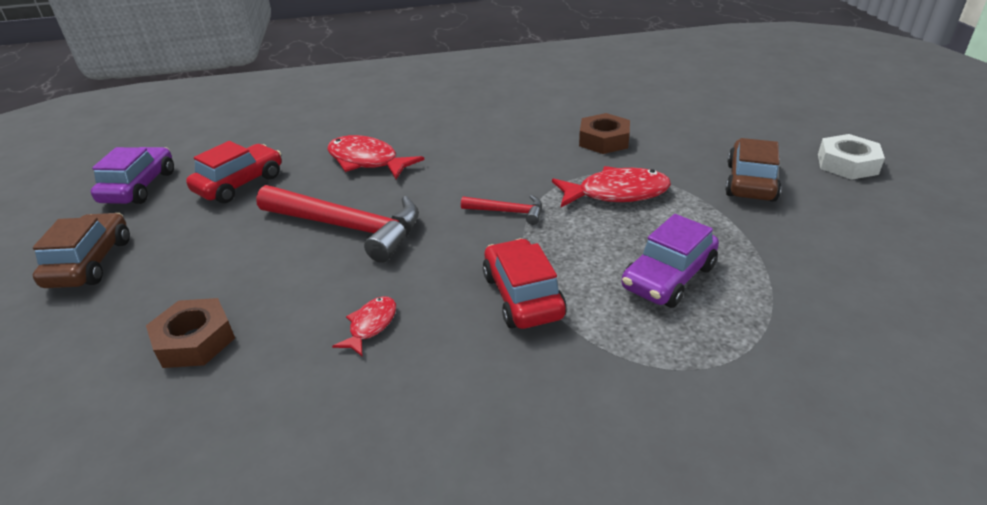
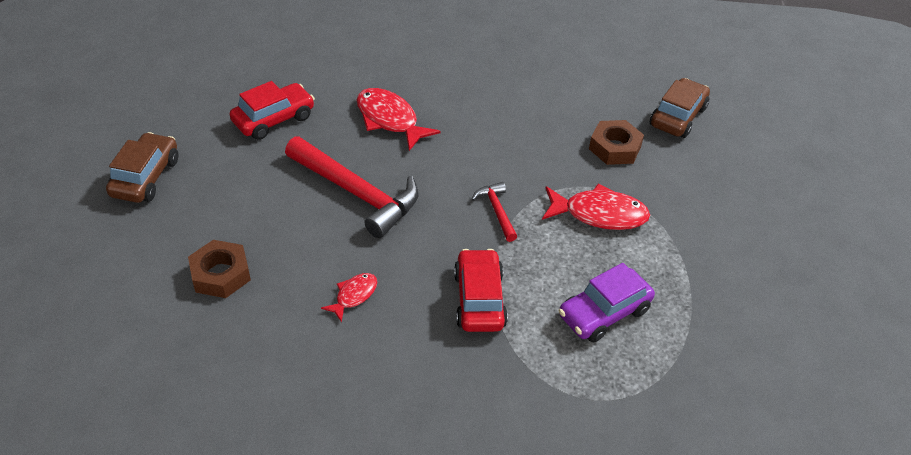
camera: 10 degrees right, 10 degrees up
purple car [91,147,174,204] -> none
red hammer [461,195,542,225] -> red hammer turned 135 degrees counterclockwise [472,182,517,242]
brown car [725,138,781,202] -> brown car moved to [650,78,710,138]
white nut [818,134,885,180] -> none

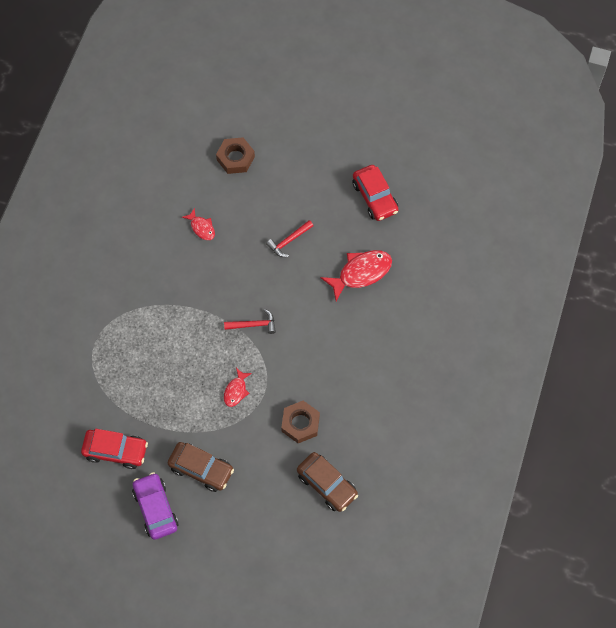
camera: 105 degrees right, 20 degrees up
brown car [106,132,178,203] -> brown car moved to [168,442,234,492]
red hammer [285,136,419,238] -> red hammer [266,220,313,257], size x0.48
red car [454,249,508,332] -> red car moved to [81,429,148,469]
red fish [542,184,650,230] -> red fish [224,368,252,407], size x0.55
purple car [559,263,655,343] -> purple car moved to [132,472,178,540]

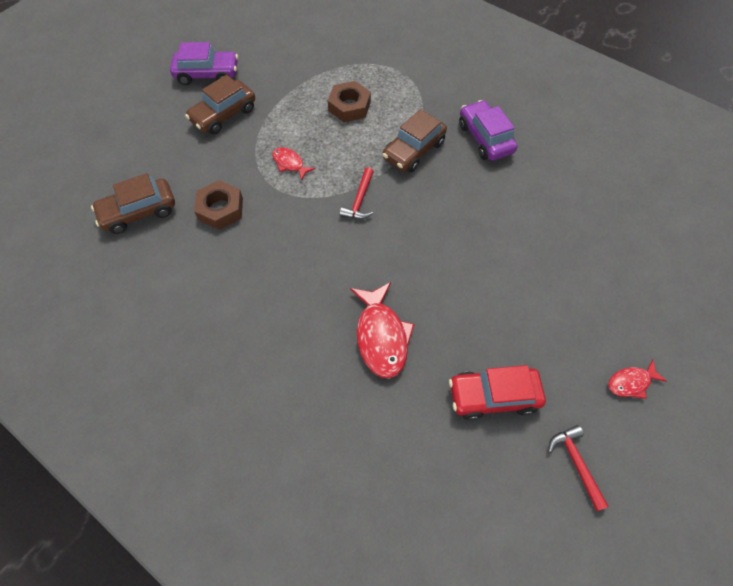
camera: 110 degrees right, 5 degrees down
red car [81,429,148,469] -> none
red fish [182,208,215,240] -> red fish moved to [608,360,667,399]
brown nut [216,137,255,174] -> brown nut moved to [328,81,371,122]
red hammer [266,220,313,257] -> red hammer moved to [548,425,609,511]
none -> brown car [382,109,447,172]
none -> purple car [459,100,517,161]

